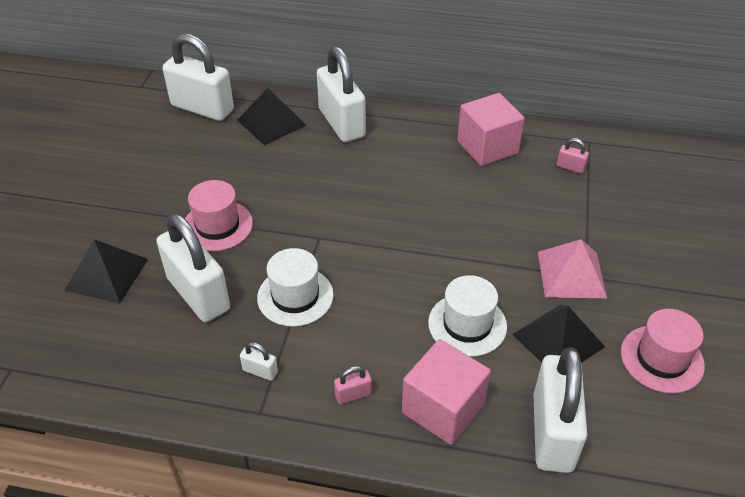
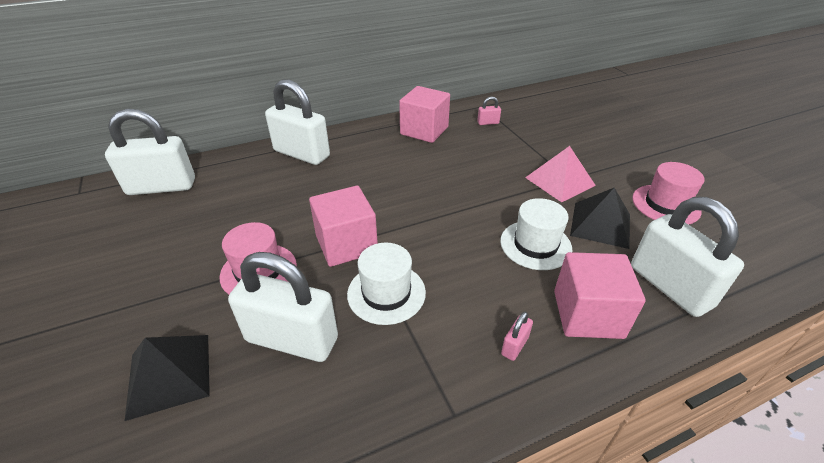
camera: 35 degrees left, 5 degrees down
black pyramid [237,88,306,145] -> none
white padlock [240,342,278,381] -> none
none -> pink cube [309,186,378,267]

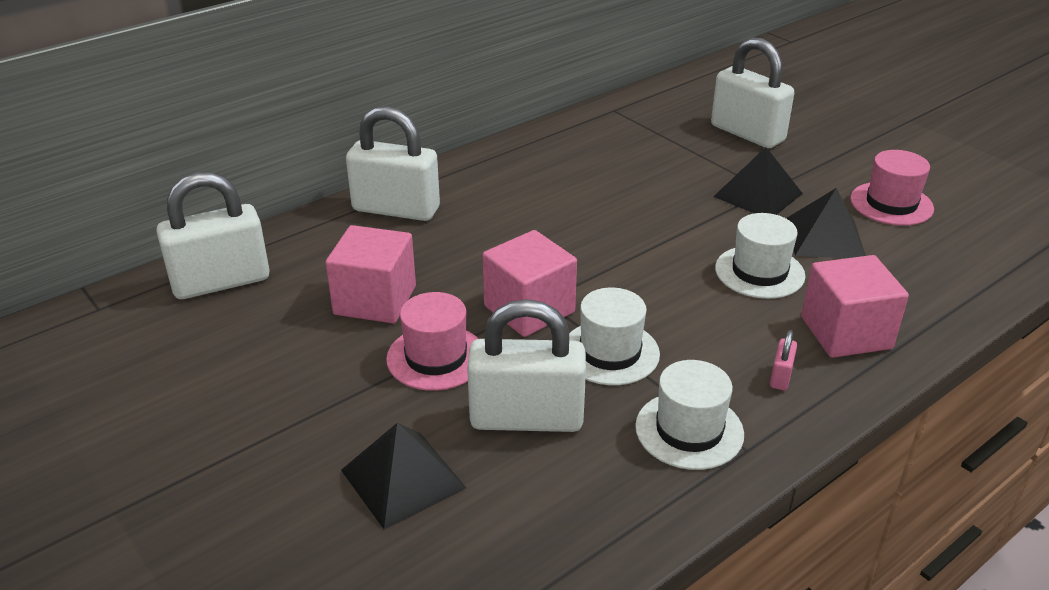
camera: 15 degrees left, 5 degrees down
pink cube [399,86,450,143] -> pink cube moved to [326,225,416,323]
pink padlock [477,96,501,125] -> none
pink pyramid [525,146,596,202] -> black pyramid [713,147,803,215]
white padlock [631,197,744,317] -> white padlock moved to [711,37,794,148]
none -> white hat [635,360,744,470]

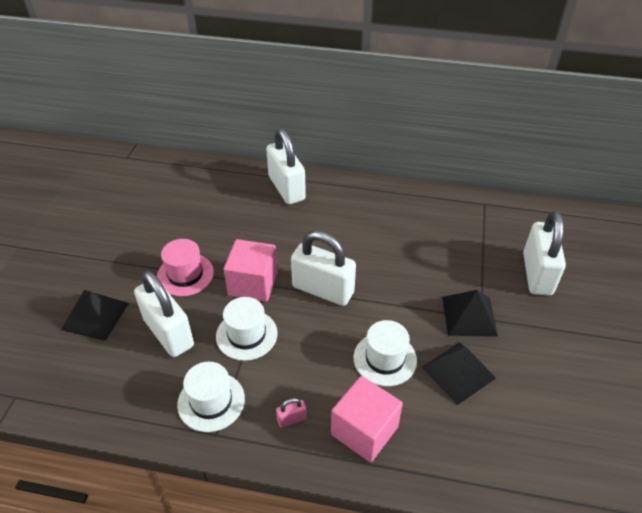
camera: 50 degrees right, 10 degrees up
white padlock [156,172,270,299] -> white padlock moved to [291,231,356,306]
pink cube [326,225,416,323] -> none
pink hat [850,150,934,226] -> none

